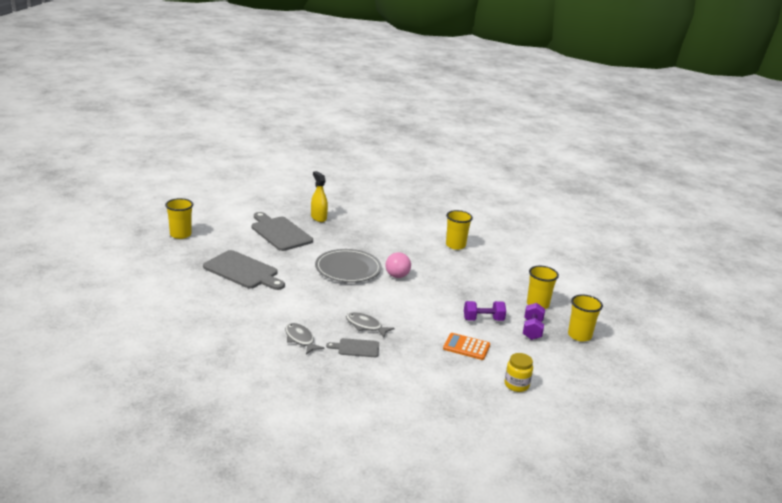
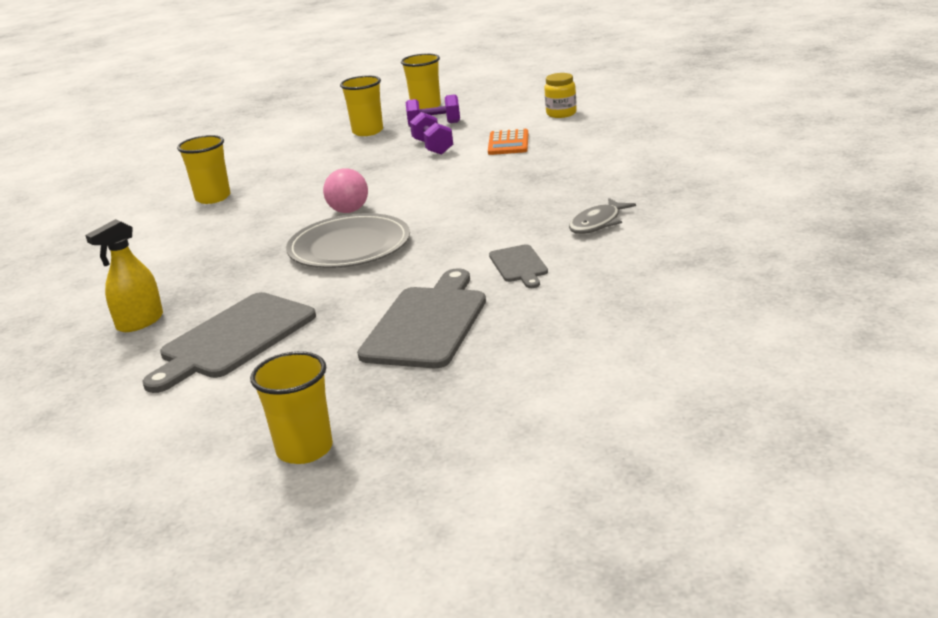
camera: 100 degrees left, 0 degrees up
grey cutting board [326,338,379,357] -> grey cutting board moved to [489,244,548,288]
grey fish [346,312,395,338] -> none

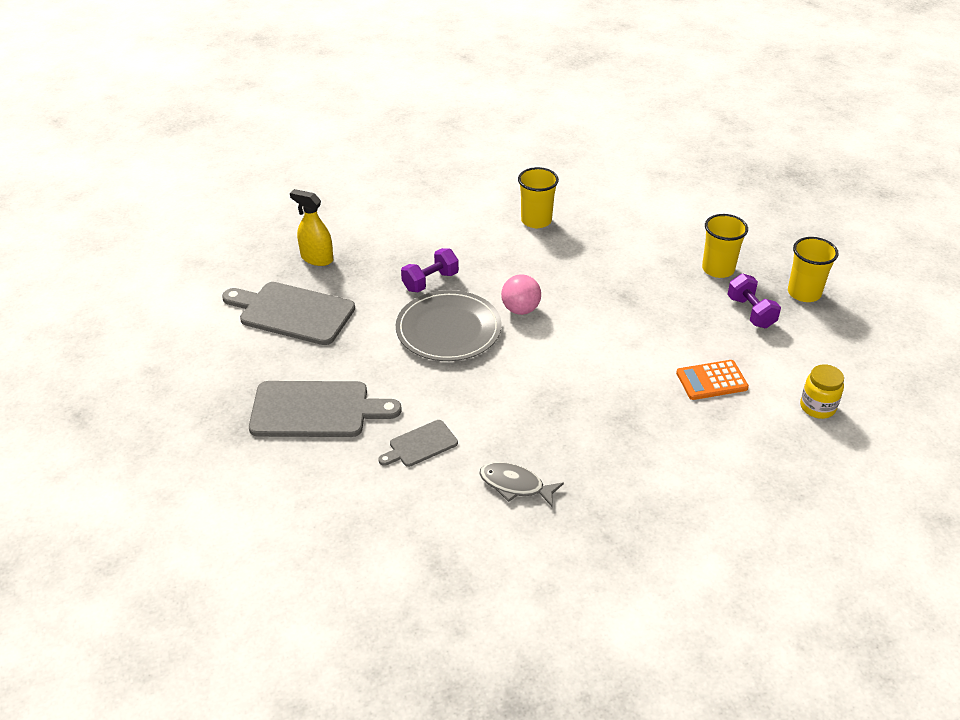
camera: 70 degrees right, 15 degrees up
yellow cup [250,351,333,464] -> none
purple dumbbell [410,112,453,155] -> purple dumbbell moved to [401,248,459,292]

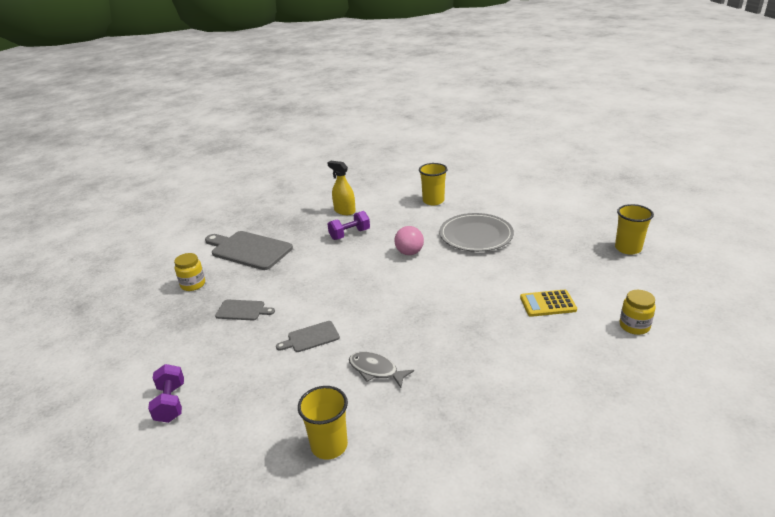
camera: 10 degrees right, 10 degrees down
grey cutting board [249,381,402,437] -> grey cutting board [215,300,275,320], size x0.53
yellow spray bottle [290,189,333,266] -> yellow spray bottle moved to [327,161,356,215]
grey plate [396,290,502,361] -> grey plate moved to [439,213,514,252]
orange calculator [676,360,749,400] -> yellow calculator [520,290,577,317]
yellow cup [702,214,748,278] -> yellow cup moved to [298,386,348,460]
purple dumbbell [727,274,781,328] -> purple dumbbell moved to [148,364,184,423]
none -> yellow jar [174,253,205,291]

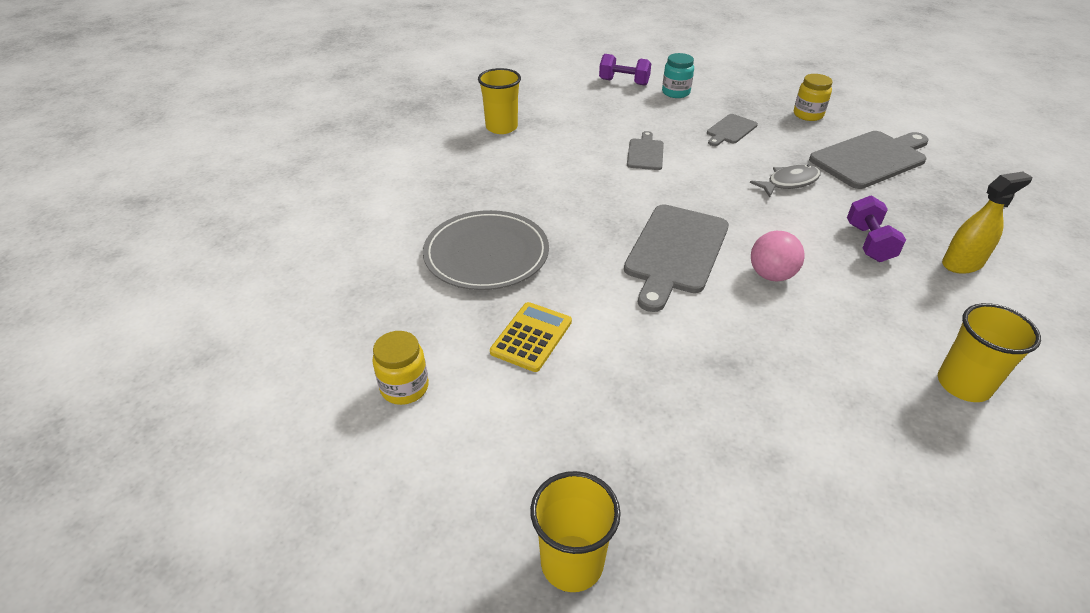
camera: 120 degrees right, 10 degrees up
grey fish [349,352,414,388] -> grey fish moved to [750,165,821,198]
grey plate [439,213,514,252] -> grey plate moved to [423,210,549,290]
none -> grey cutting board [624,204,729,312]
none -> turquoise jar [662,53,694,98]

